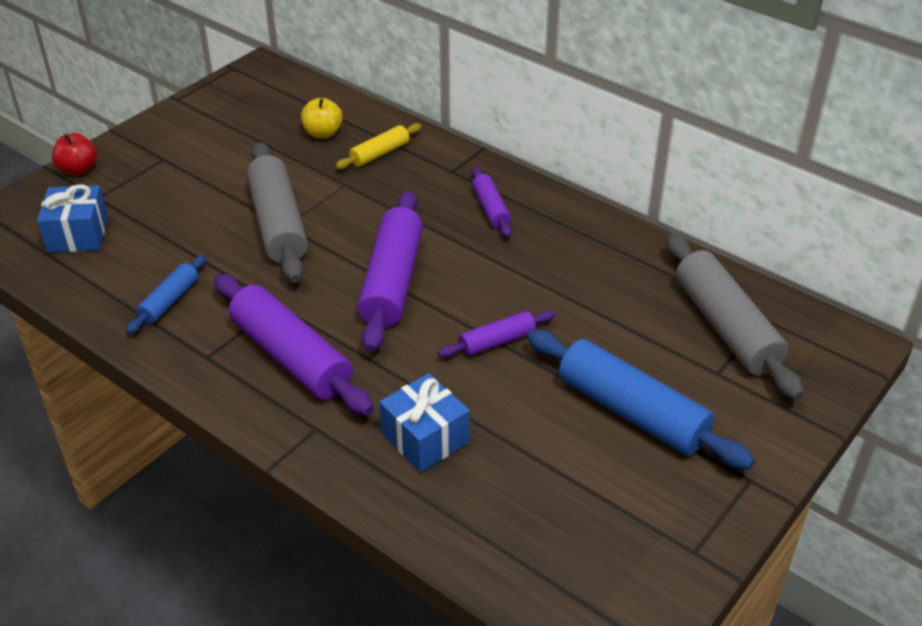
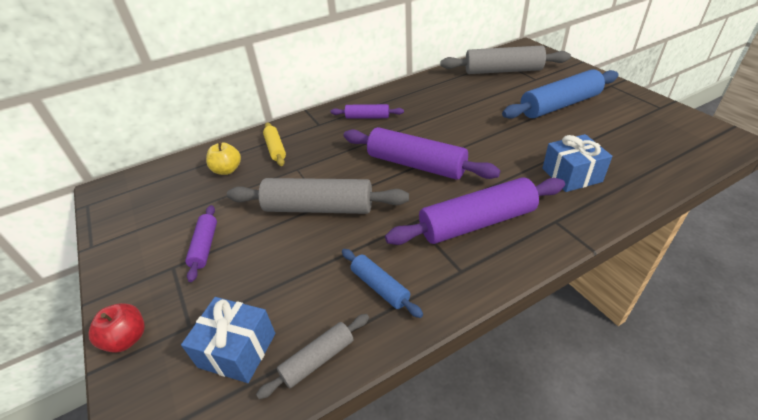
camera: 65 degrees left, 0 degrees up
purple rolling pin [438,310,555,358] -> purple rolling pin moved to [185,205,217,282]
none -> grey rolling pin [256,314,369,399]

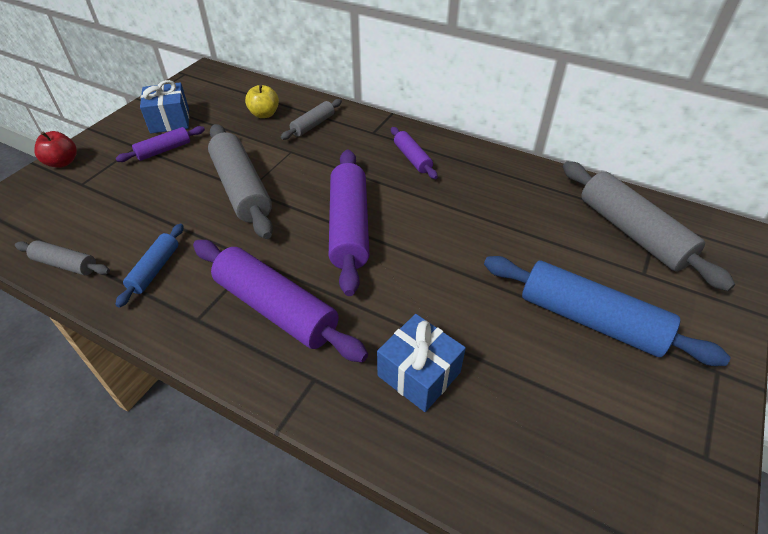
camera: 55 degrees right, 5 degrees up
blue gift [181,297,275,383] -> blue gift moved to [140,80,189,134]
yellow rolling pin [263,123,286,166] -> grey rolling pin [281,99,342,140]

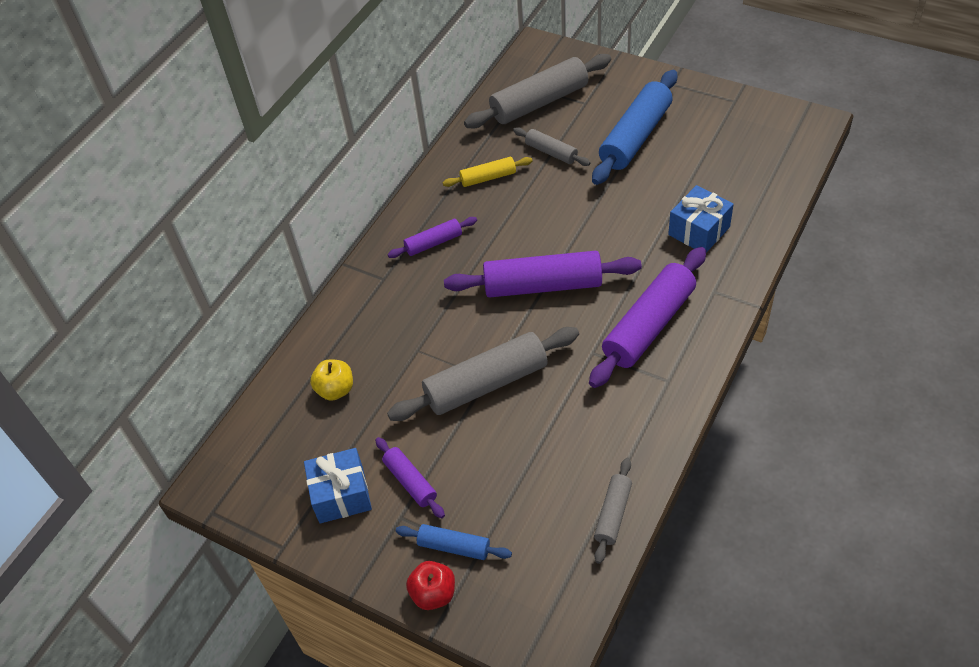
camera: 85 degrees left, 5 degrees up
blue rolling pin [115,224,184,308] -> blue rolling pin moved to [396,524,512,560]
grey rolling pin [281,99,342,140] -> grey rolling pin moved to [513,127,591,166]
none -> yellow rolling pin [443,157,533,187]

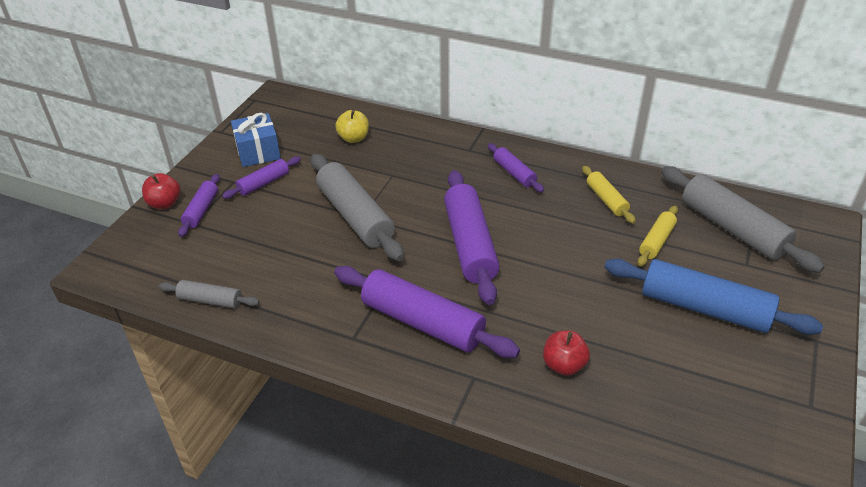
camera: 80 degrees right, 10 degrees down
blue rolling pin [396,524,512,560] -> purple rolling pin [178,174,220,237]
grey rolling pin [513,127,591,166] -> yellow rolling pin [638,206,678,266]
blue gift [668,185,734,253] -> red apple [543,331,590,376]

